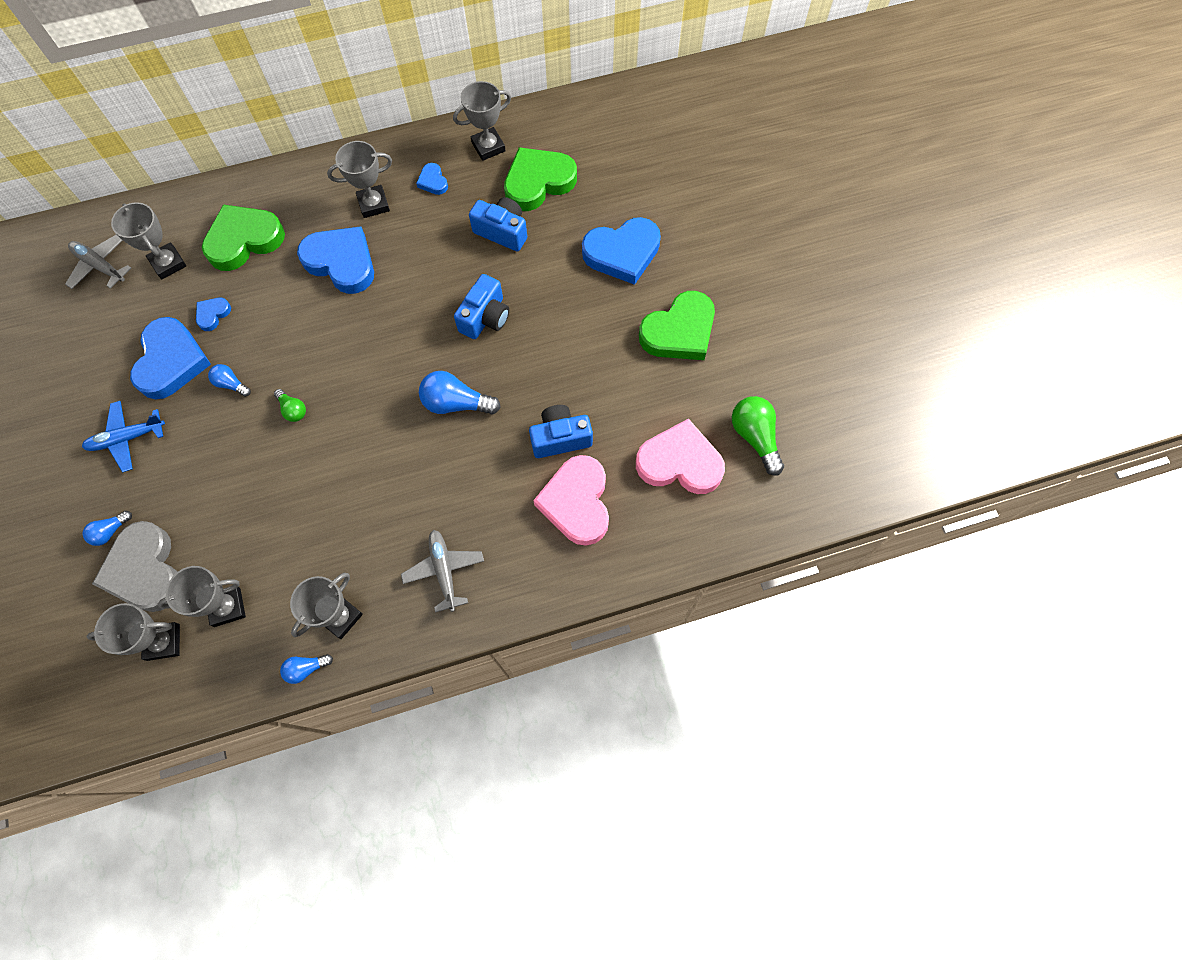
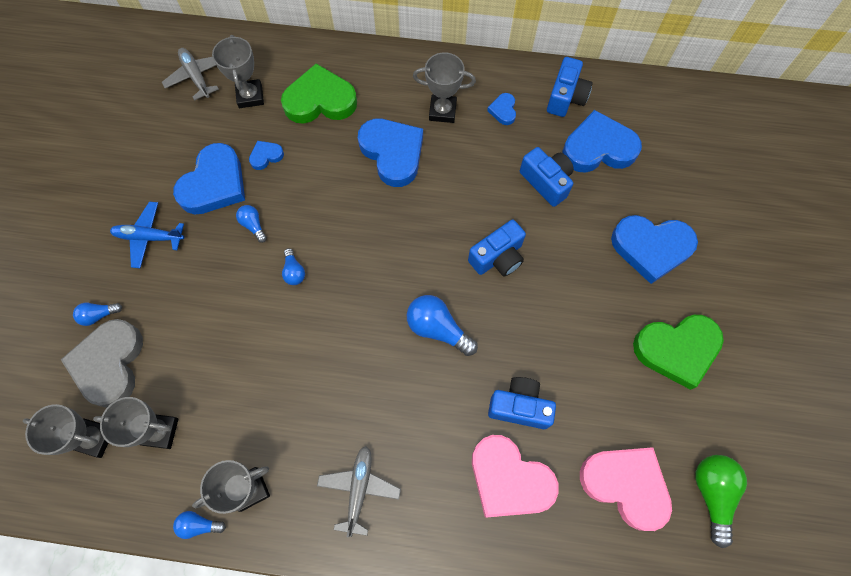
camera: 25 degrees right, 0 degrees up
green light bulb [274,389,306,422] -> blue light bulb [282,248,305,285]
grey trophy [453,81,511,161] -> blue camera [547,57,593,117]
green heart [504,147,577,211] -> blue heart [562,110,642,173]
pink heart [533,455,609,546] -> pink heart turned 75 degrees counterclockwise [472,435,559,518]

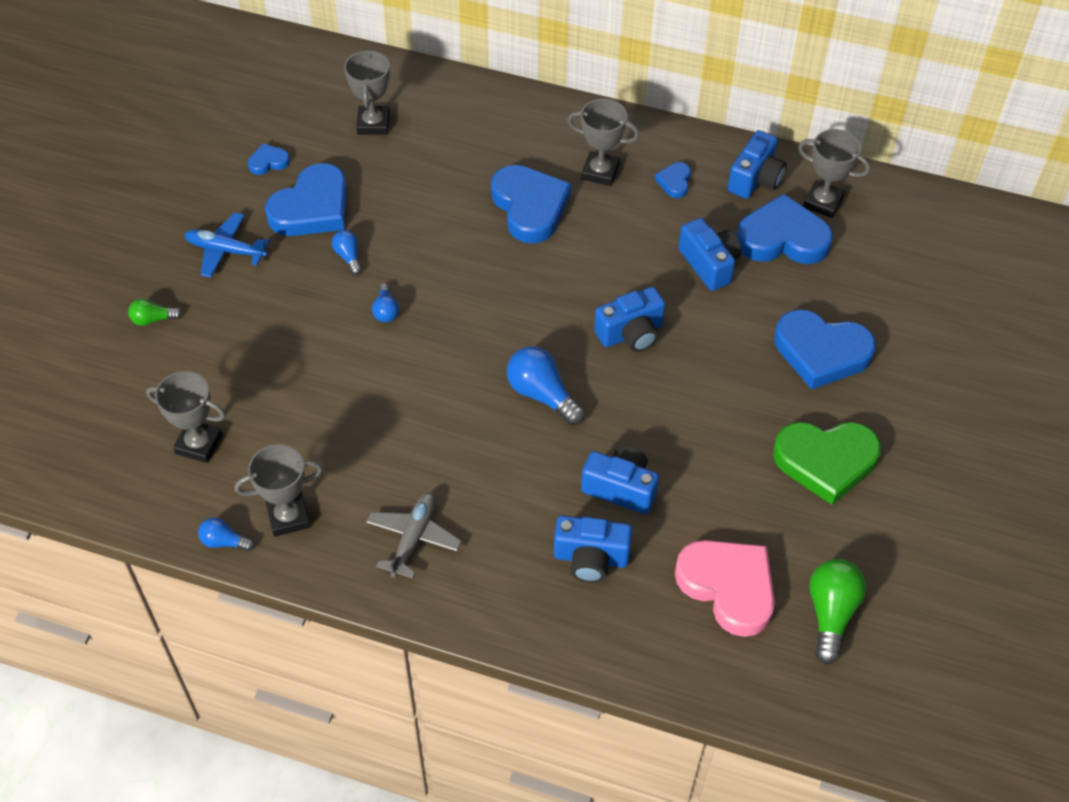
camera: 10 degrees right, 15 degrees down
grey trophy [23,404,108,458] -> grey trophy moved to [798,129,870,218]
grey heart [61,319,143,408] -> none
blue light bulb [73,303,122,326] -> green light bulb [128,299,182,326]
grey plane [162,48,219,101] -> none
blue heart [249,141,284,170] -> blue heart moved to [248,144,290,175]
green heart [281,64,357,124] -> none
pink heart [472,435,559,518] -> blue camera [554,515,633,583]

